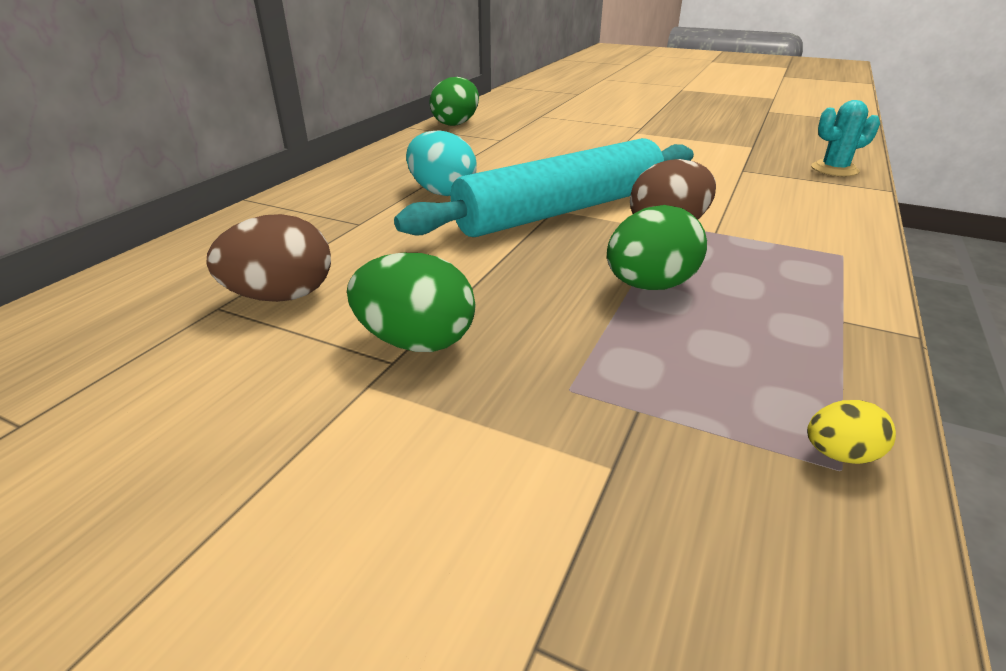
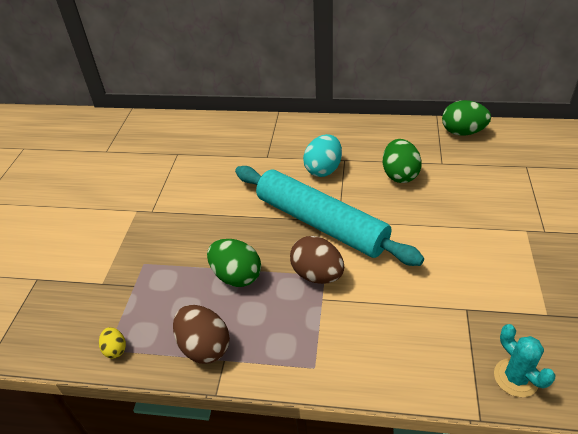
camera: 75 degrees right, 10 degrees up
brown egg [206,214,331,302] -> brown egg moved to [173,305,230,364]
green egg [347,253,475,352] -> green egg moved to [383,139,422,183]

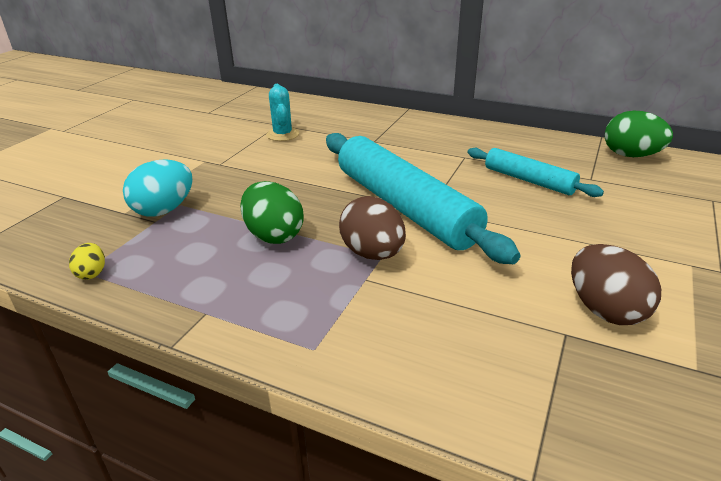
camera: 15 degrees right, 10 degrees down
brown egg [173,305,230,364] -> brown egg moved to [571,244,661,325]
turquoise egg [303,134,342,177] -> turquoise egg moved to [123,159,193,217]
green egg [383,139,422,183] -> turquoise rolling pin [468,148,604,197]
turquoise cactus [494,324,556,397] -> turquoise cactus moved to [266,84,299,141]

